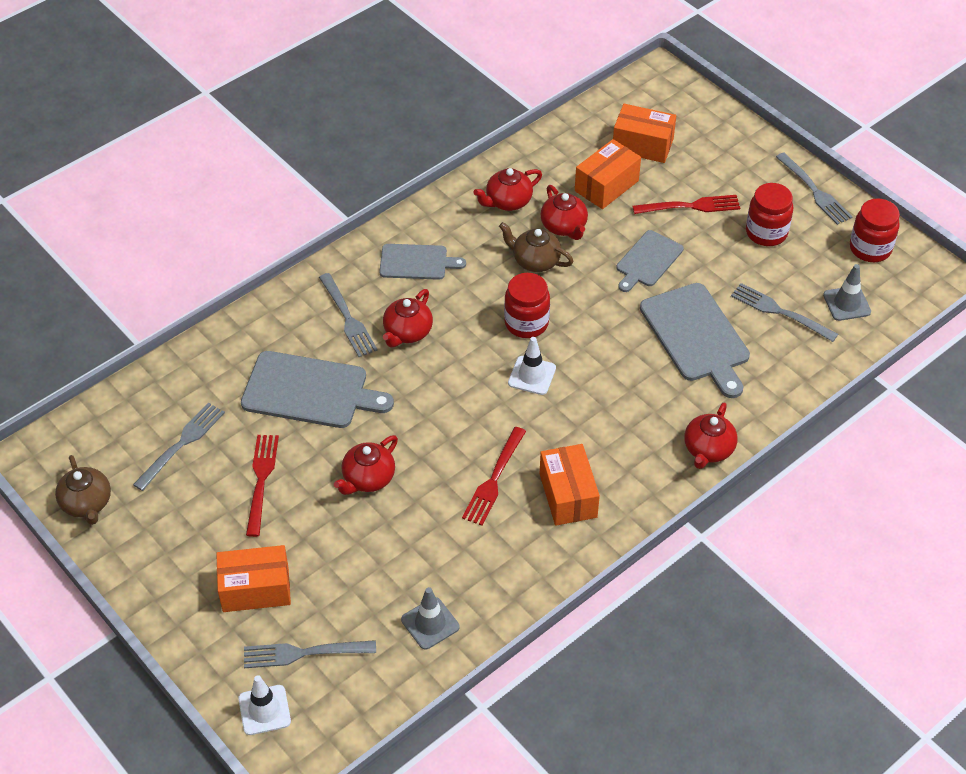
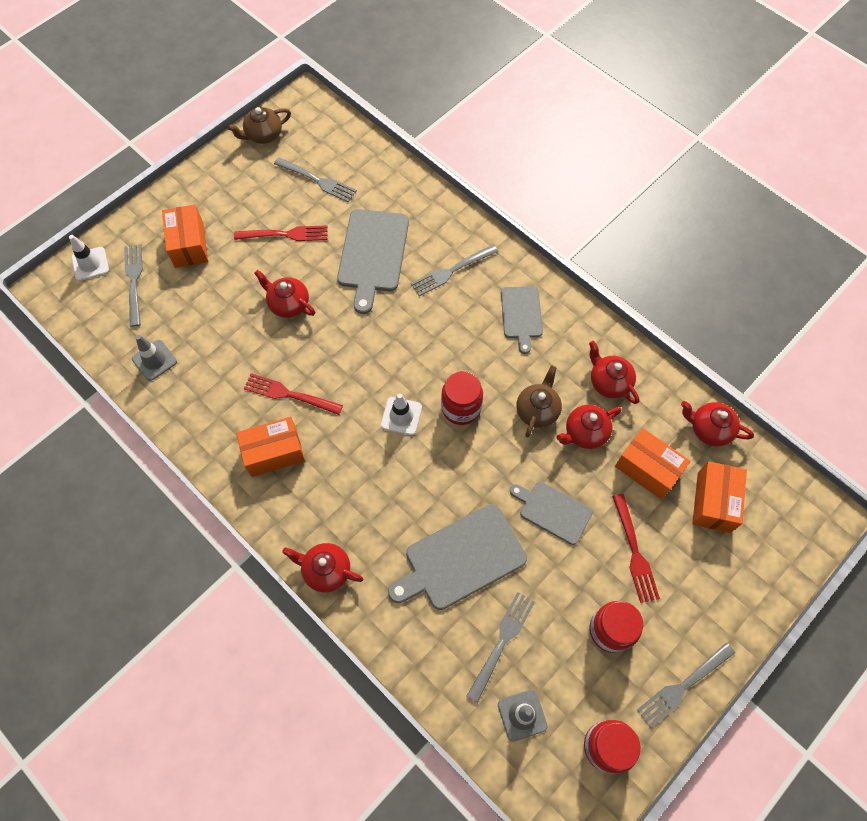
camera: 85 degrees right, 15 degrees up
red teapot [383,289,433,348] -> red teapot moved to [681,401,754,447]

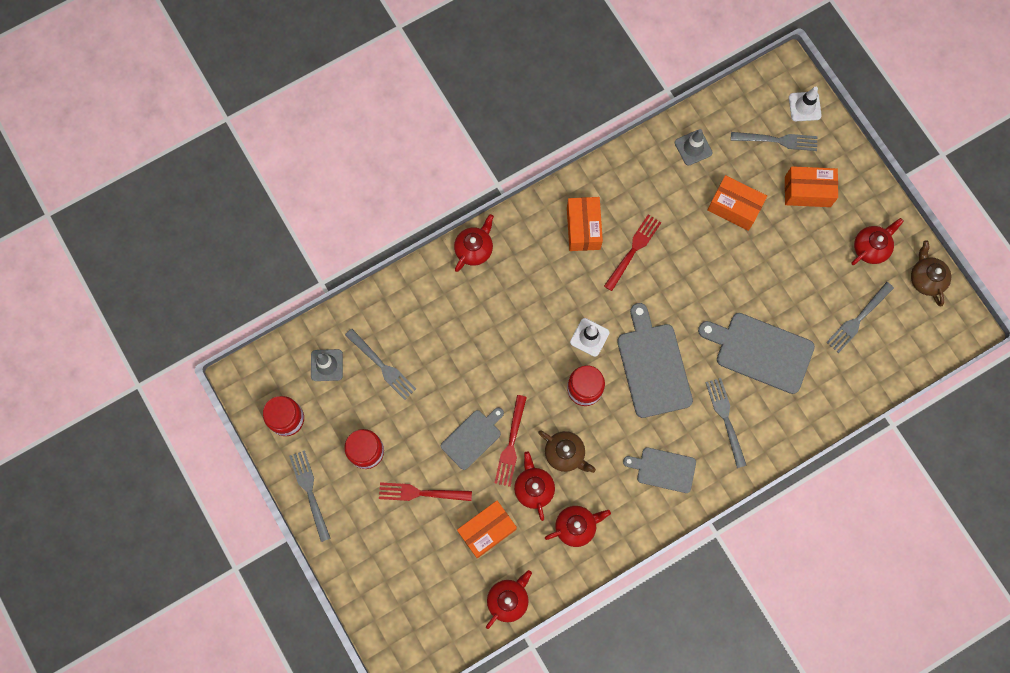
camera: 105 degrees right, 10 degrees up
red fork [234,225,328,241] -> red fork moved to [495,395,527,487]
red teapot [254,270,315,318] -> red teapot moved to [851,218,904,265]
grey cutting board [388,504,527,610] -> grey cutting board moved to [617,303,693,418]
orange box [692,461,747,533] -> orange box moved to [707,175,767,231]

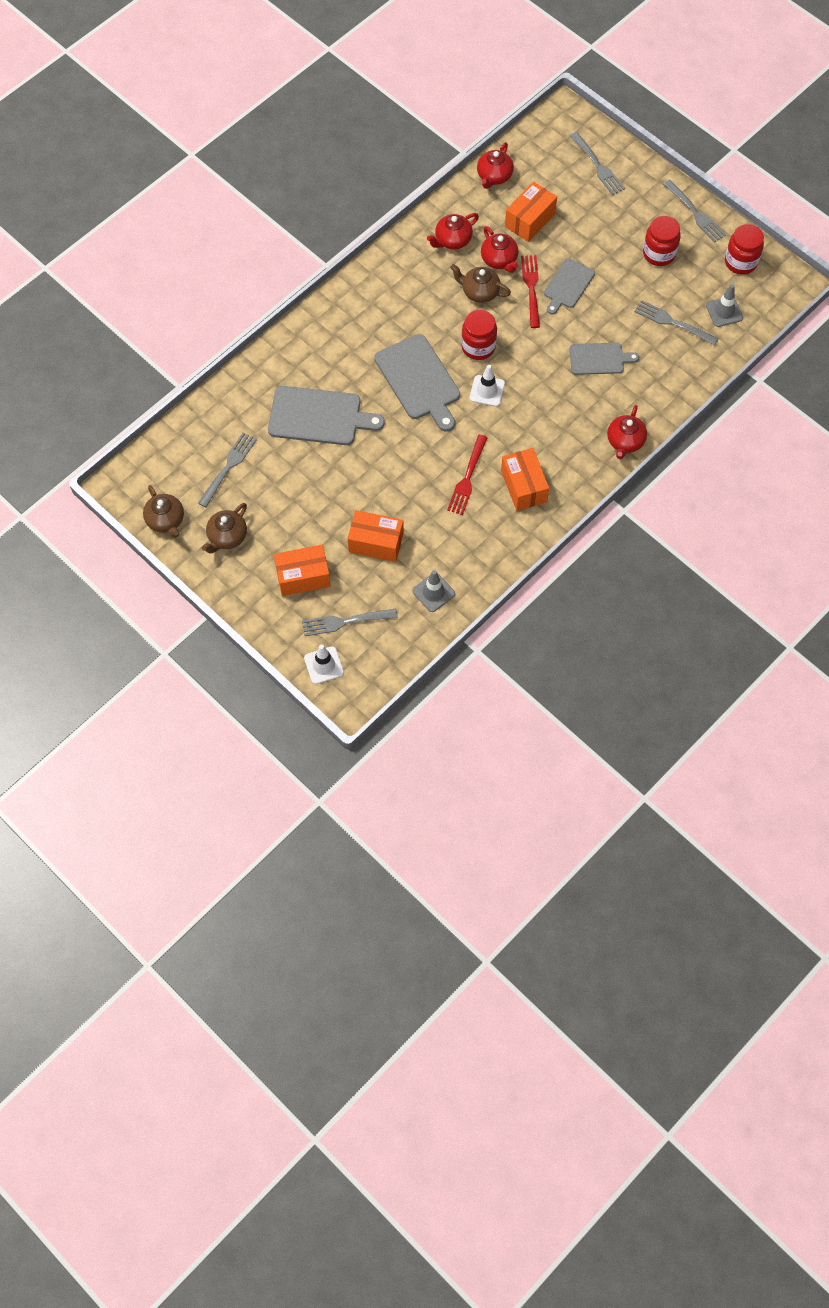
camera: 165 degrees right, 10 degrees down
red fork [379,482,472,501] -> none
grey cutting board [623,447,696,493] -> grey cutting board moved to [570,343,639,375]
grey fork [705,378,747,468] -> grey fork moved to [570,132,625,195]
red teapot [851,218,904,265] -> brown teapot [202,503,247,553]

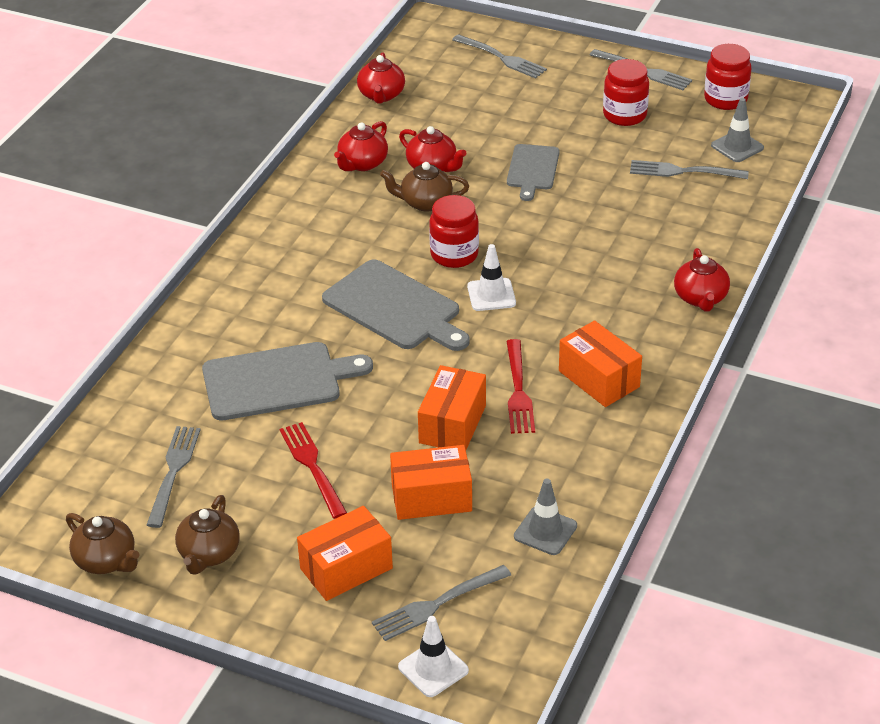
camera: 20 degrees left, 25 degrees down
orange box [505,182,557,242] -> orange box moved to [418,365,486,450]
red fork [521,255,540,328] -> red fork moved to [280,422,347,519]
grey cutting board [570,343,639,375] -> none

